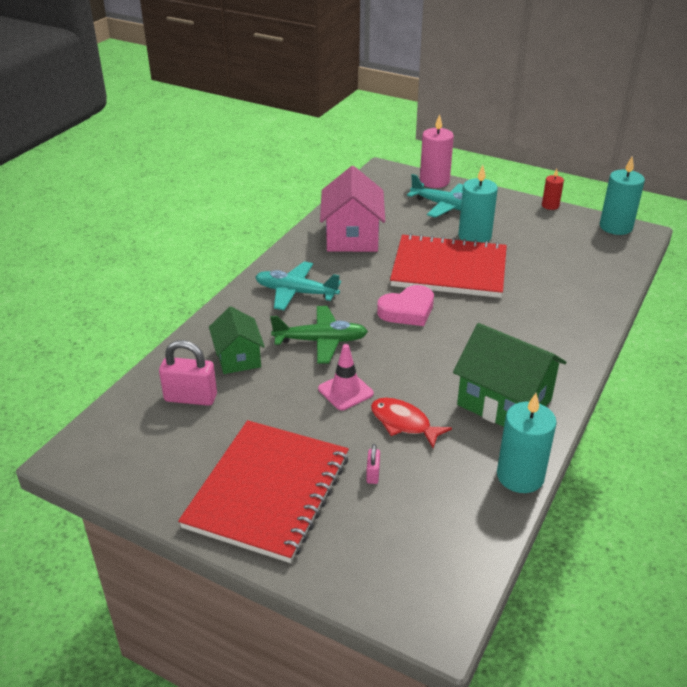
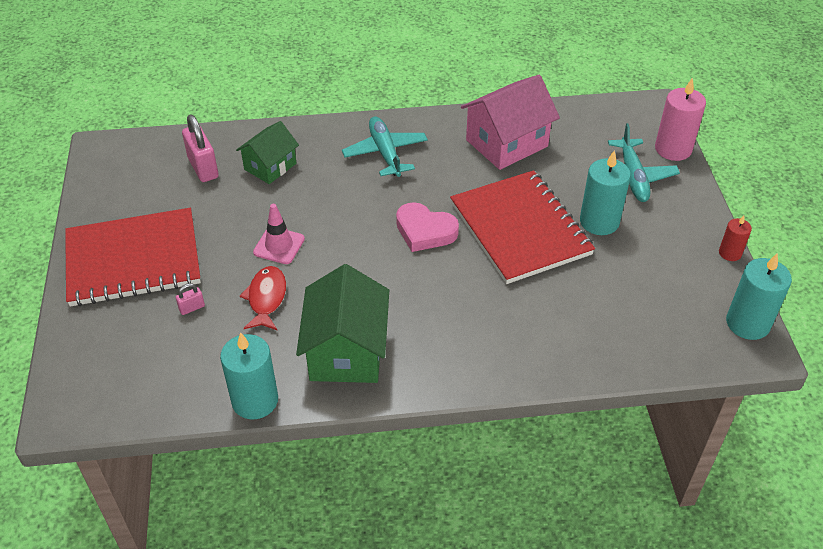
camera: 55 degrees right, 10 degrees up
green plane [270,306,368,364] -> none

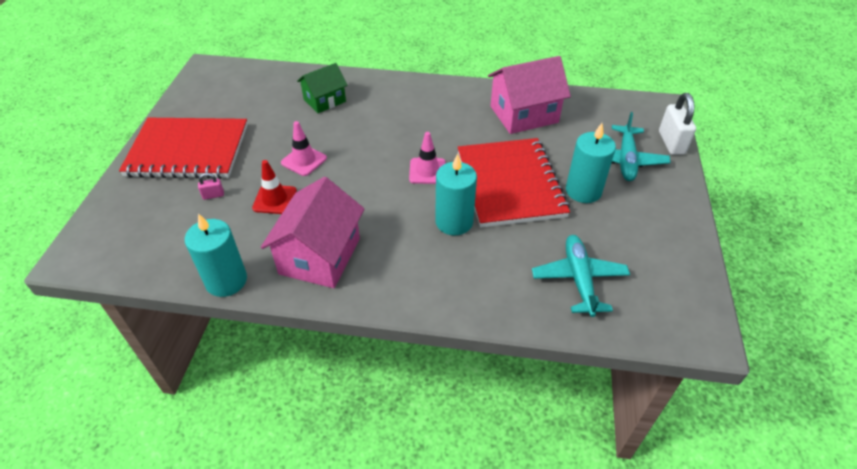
camera: 15 degrees right, 0 degrees up
pink padlock [182,114,219,182] -> none
red fish [240,266,286,331] -> red traffic cone [252,160,297,214]
green house [296,264,389,383] -> pink house [261,177,364,288]
turquoise plane [342,116,428,177] -> turquoise plane moved to [532,235,630,317]
pink heart [396,202,459,252] -> pink traffic cone [409,132,446,184]
pink candle [655,77,706,161] -> white padlock [659,93,696,155]
red candle [719,216,752,261] -> none
turquoise candle [726,253,792,340] -> turquoise candle moved to [435,153,477,235]

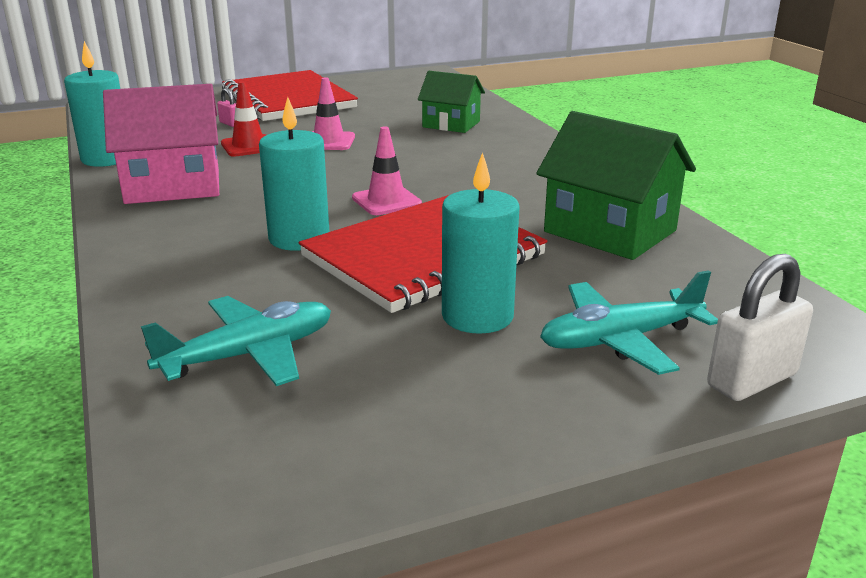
camera: 60 degrees right, 20 degrees down
pink house [488,56,571,134] -> green house [536,111,696,260]

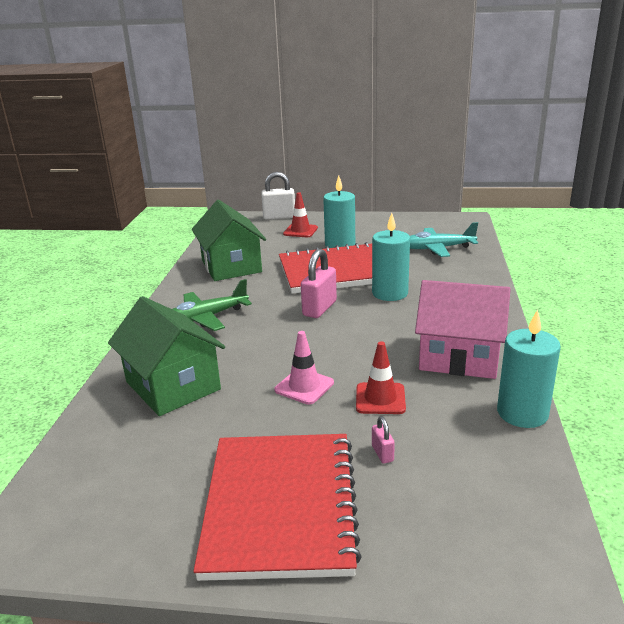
camera: 150 degrees left, 0 degrees up
pink traffic cone [352,127,422,215] -> pink padlock [301,249,337,318]
green house [418,71,485,133] -> green house [108,296,225,416], size x1.61
turquoise plane [540,270,718,375] -> red traffic cone [283,192,318,237]
none -> green plane [172,279,252,331]

